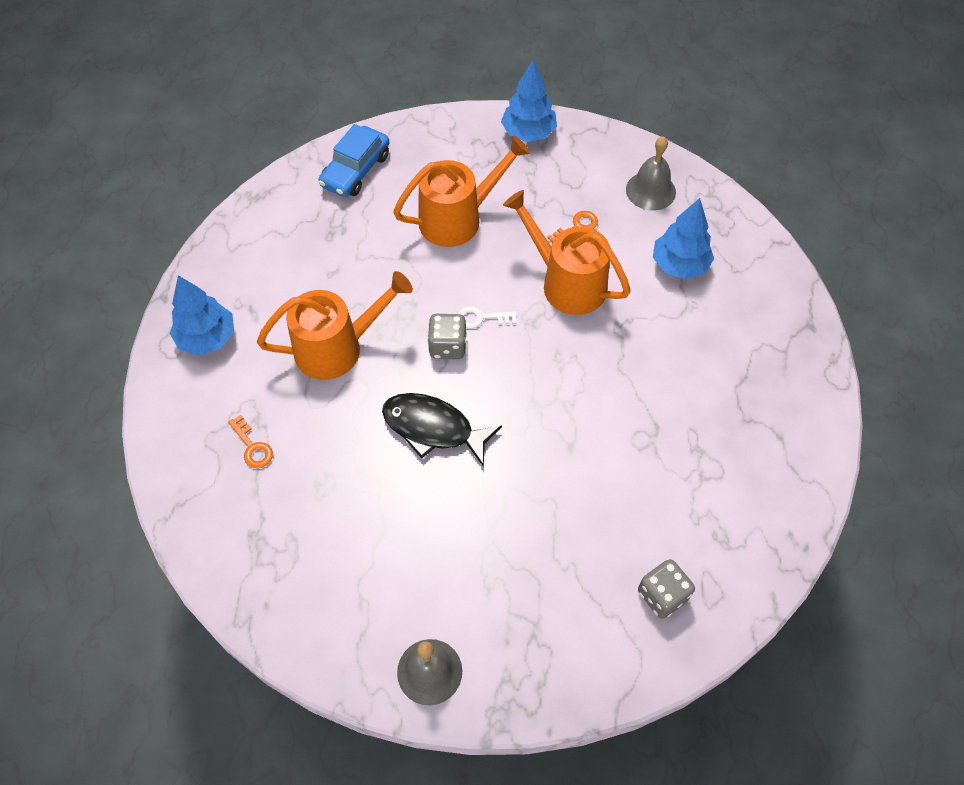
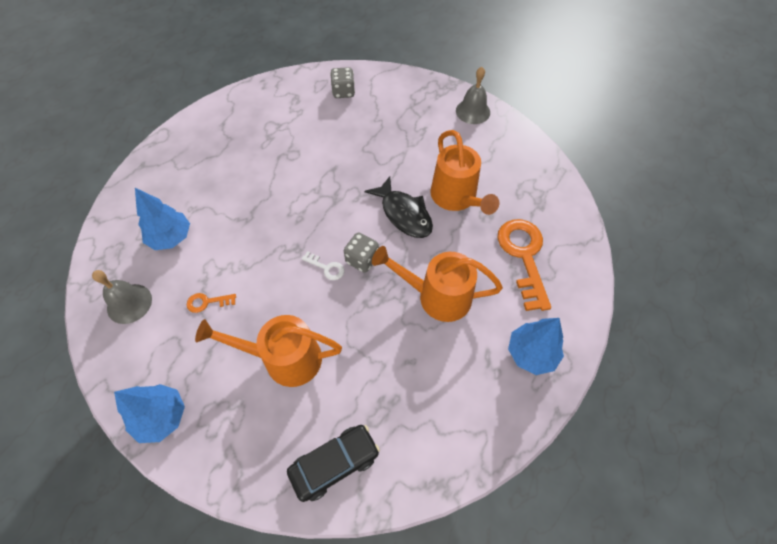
camera: 150 degrees left, 0 degrees up
orange key [228,415,273,468] -> orange key [498,219,551,311], size x2.24
blue car [319,124,389,197] -> black car [287,425,380,502]
orange watering can [503,190,631,315] -> orange watering can moved to [430,130,499,215]

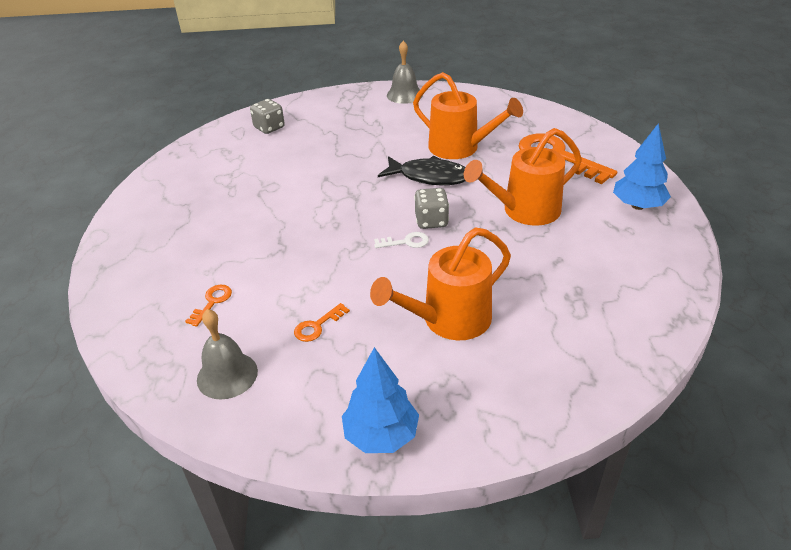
camera: 35 degrees left, 20 degrees down
blue tree [135,188,190,250] -> orange key [185,285,232,327]
black car [287,425,380,502] -> none

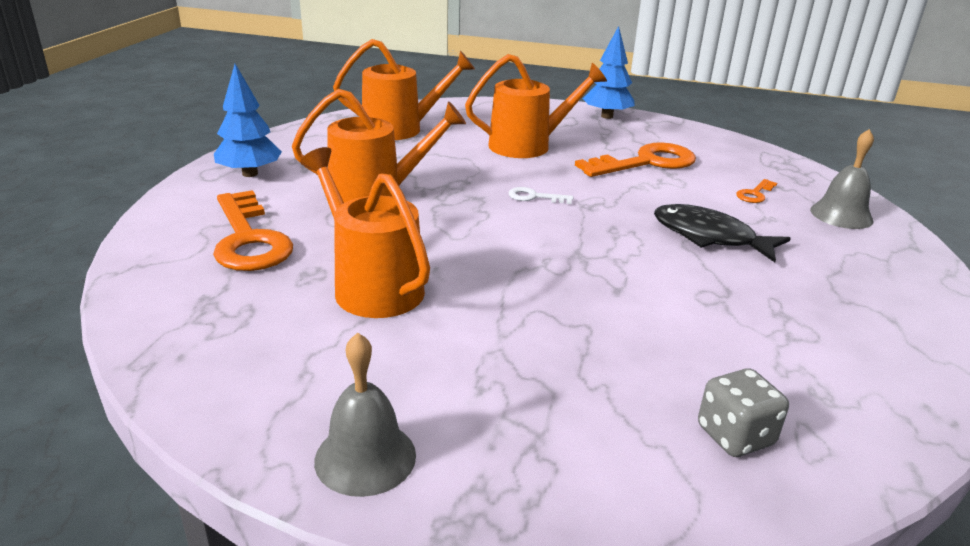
camera: 165 degrees left, 10 degrees down
grey bell [197,309,258,400] -> grey bell moved to [810,129,874,229]
orange key [294,303,350,342] -> orange key [575,142,696,177], size x2.24
black fish [378,156,466,185] -> black fish moved to [654,204,791,262]
grey dice [414,188,449,229] -> none
none -> orange watering can [333,39,475,140]

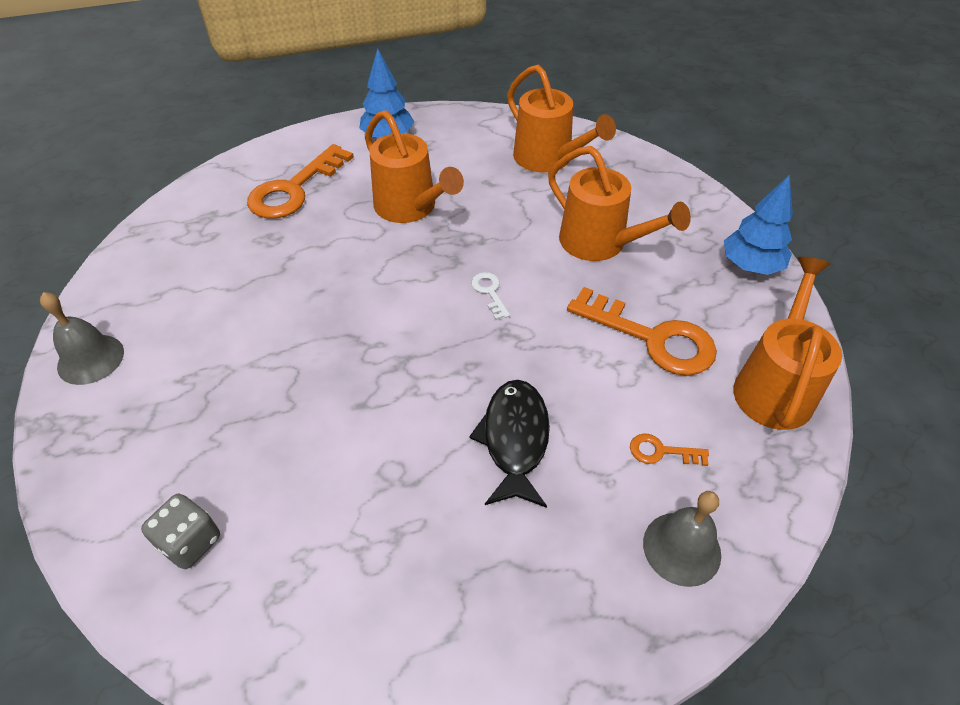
camera: 60 degrees right, 20 degrees up
orange watering can [300,147,430,318] -> orange watering can moved to [733,257,842,430]

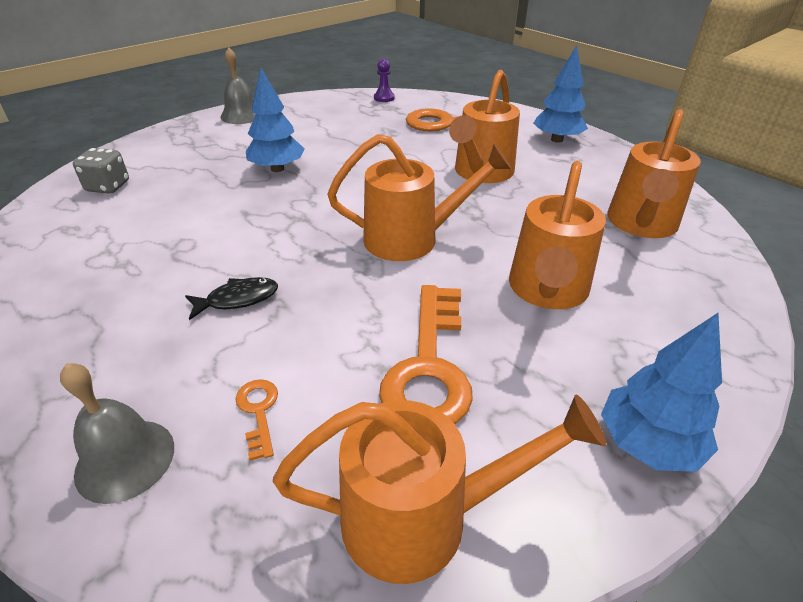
camera: 65 degrees right, 10 degrees down
black fish [469,380,550,508] -> black fish [185,277,278,320], size x0.62
white key [471,272,510,320] -> orange watering can [327,134,512,261]
none -> blue tree [246,68,304,172]
none -> purple pawn [374,59,395,102]

